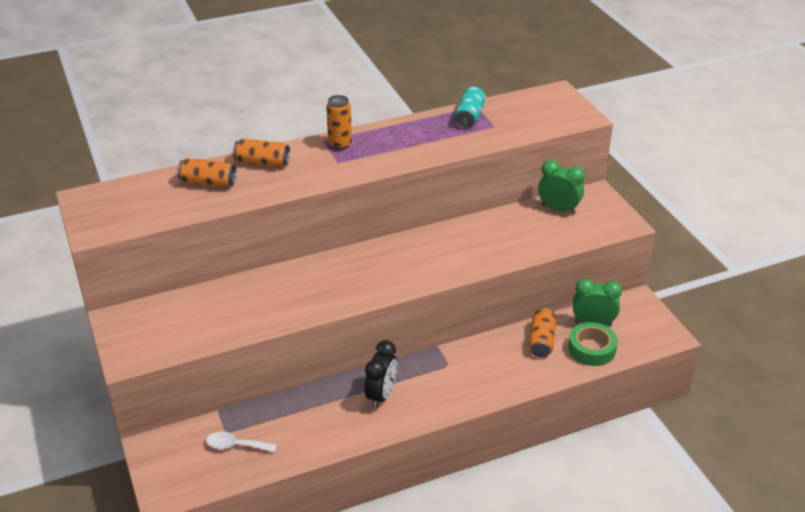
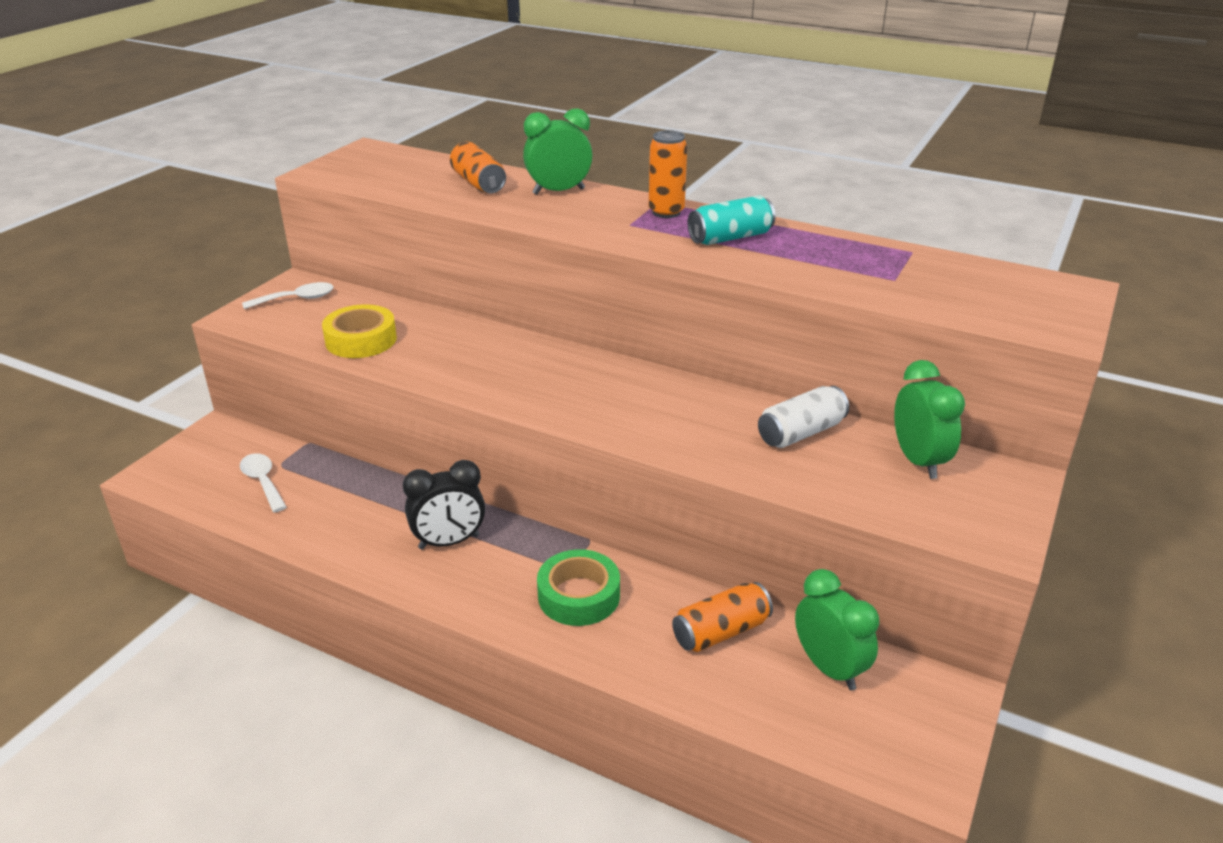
camera: 50 degrees right, 5 degrees down
orange can [233,139,290,167] -> green clock [523,108,592,195]
turquoise can [455,87,486,128] -> turquoise can moved to [687,195,775,245]
green tape [568,322,618,366] -> green tape moved to [537,549,620,626]
none -> white spoon [242,282,334,309]
none -> yellow tape [322,304,397,358]
none -> white can [758,386,849,448]

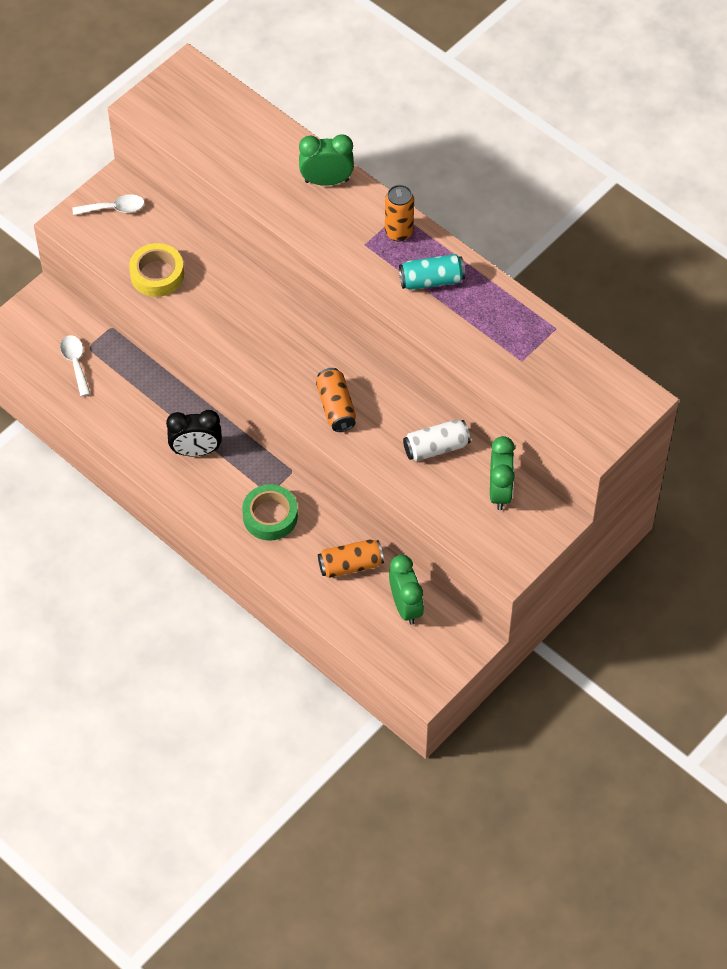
camera: 15 degrees right, 25 degrees up
orange can [450,142,506,193] -> orange can moved to [316,368,356,432]

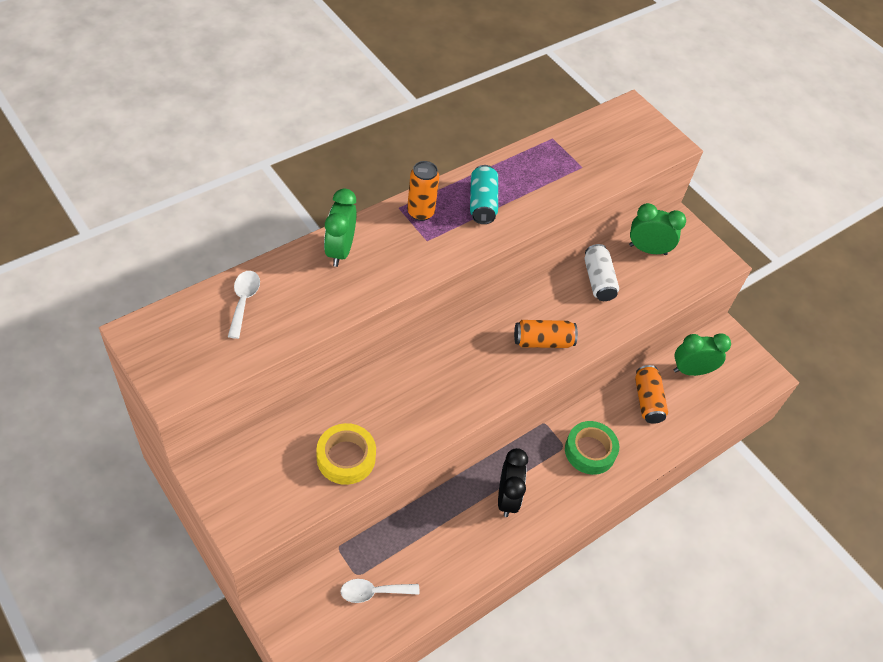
camera: 85 degrees left, 5 degrees down
white spoon [73,194,144,215] -> white spoon moved to [228,271,260,339]

